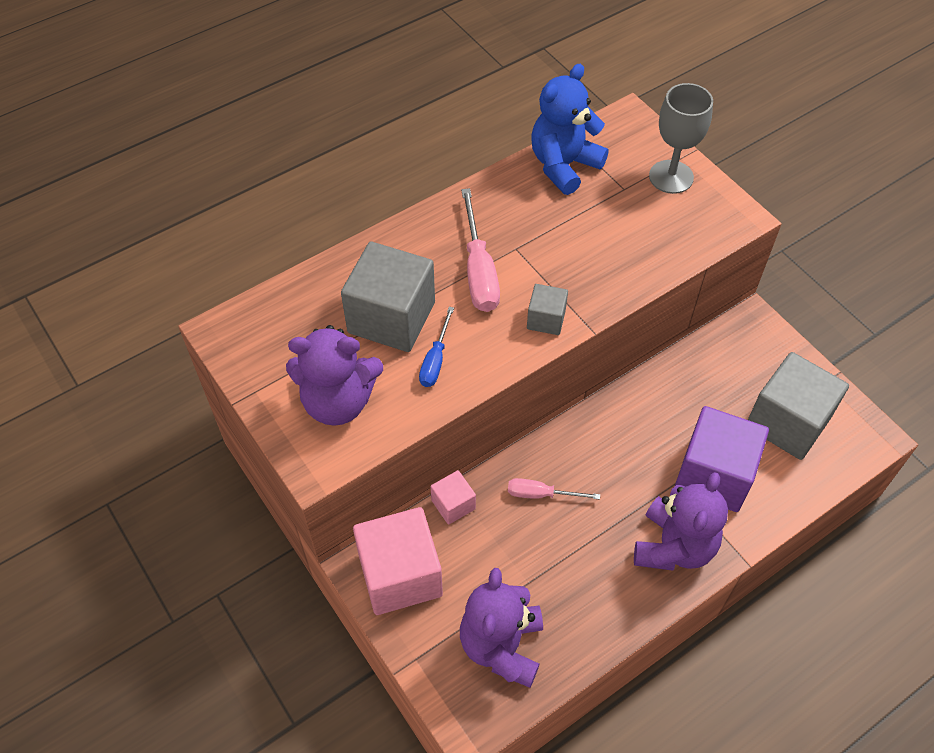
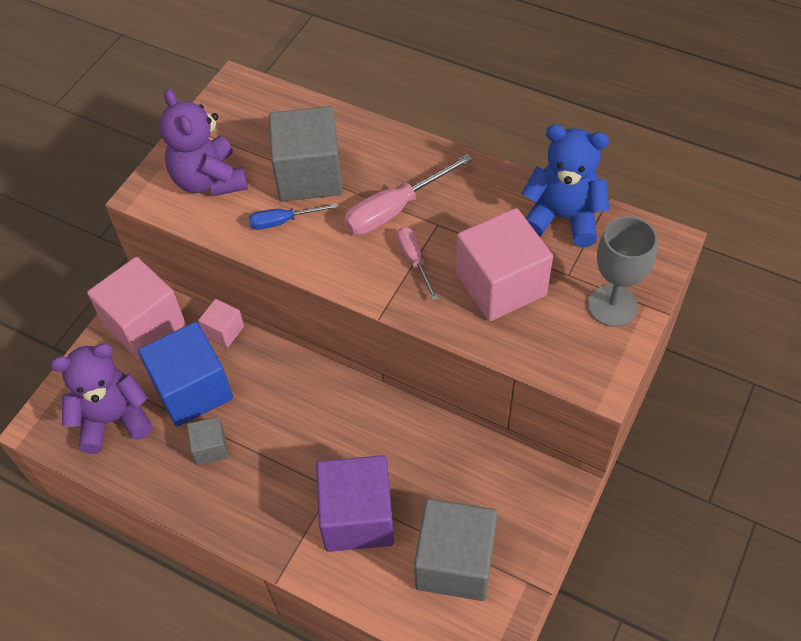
camera: 65 degrees right, 0 degrees up
pink screwdriver [508,478,600,500] -> pink screwdriver moved to [397,227,438,301]
grey cube [527,284,568,335] -> grey cube moved to [187,417,229,465]
purple teddy bear [634,472,728,571] -> none
none -> blue cube [138,322,233,427]
none -> pink cube [456,208,553,321]

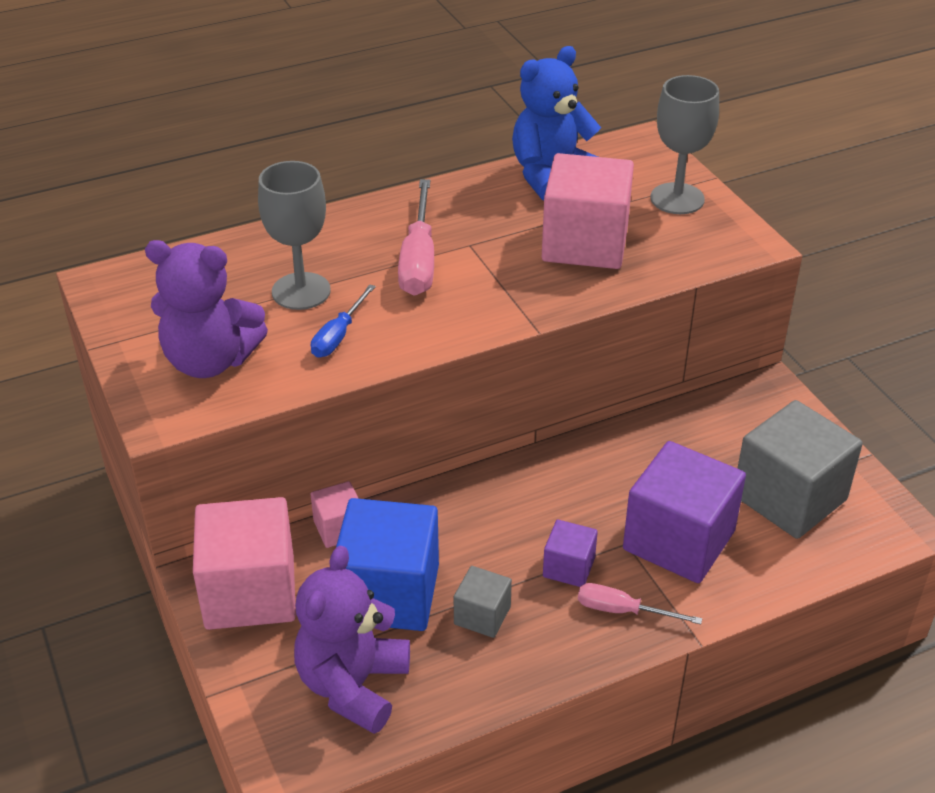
camera: 55 degrees left, 15 degrees down
grey cube [269,106,343,201] -> grey goblet [258,161,331,310]
pink screwdriver [397,227,438,301] -> pink screwdriver moved to [578,583,702,624]
none -> purple cube [543,519,598,587]

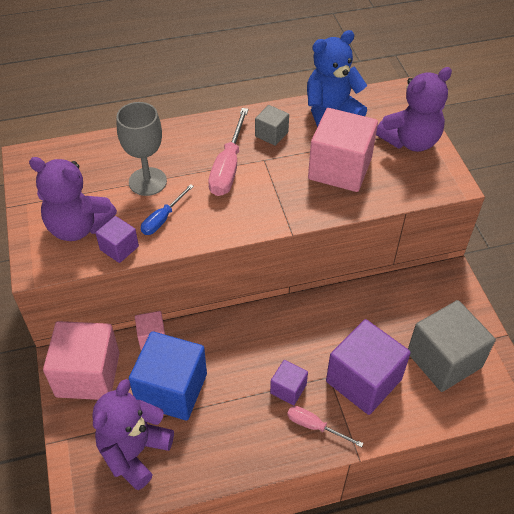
camera: 10 degrees right, 10 degrees up
grey cube [454,566,512,638] -> grey cube moved to [255,105,289,146]
grey goblet [651,75,719,214] -> purple teddy bear [376,67,452,152]
none -> purple cube [96,216,139,263]

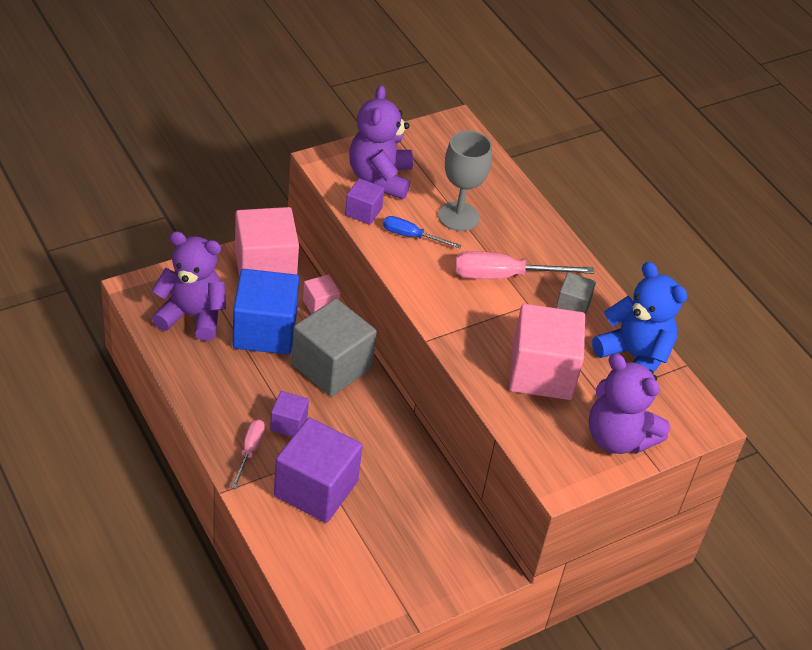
camera: 70 degrees right, 5 degrees down
grey cube [408,300,496,392] -> grey cube moved to [292,299,377,397]

